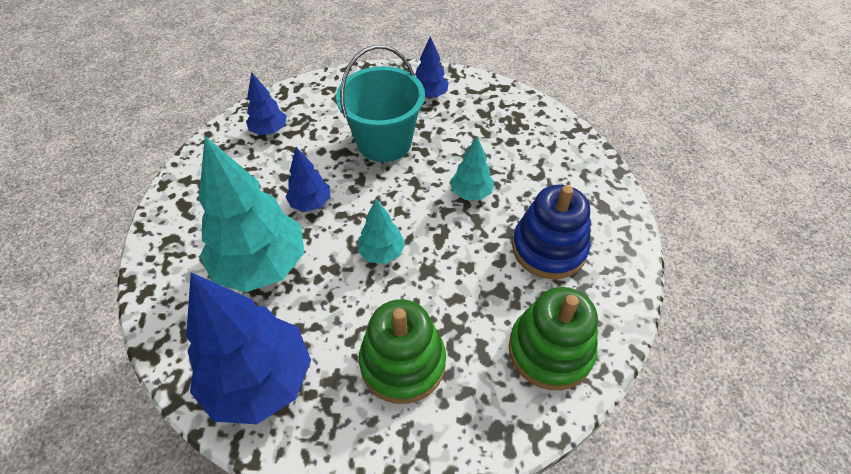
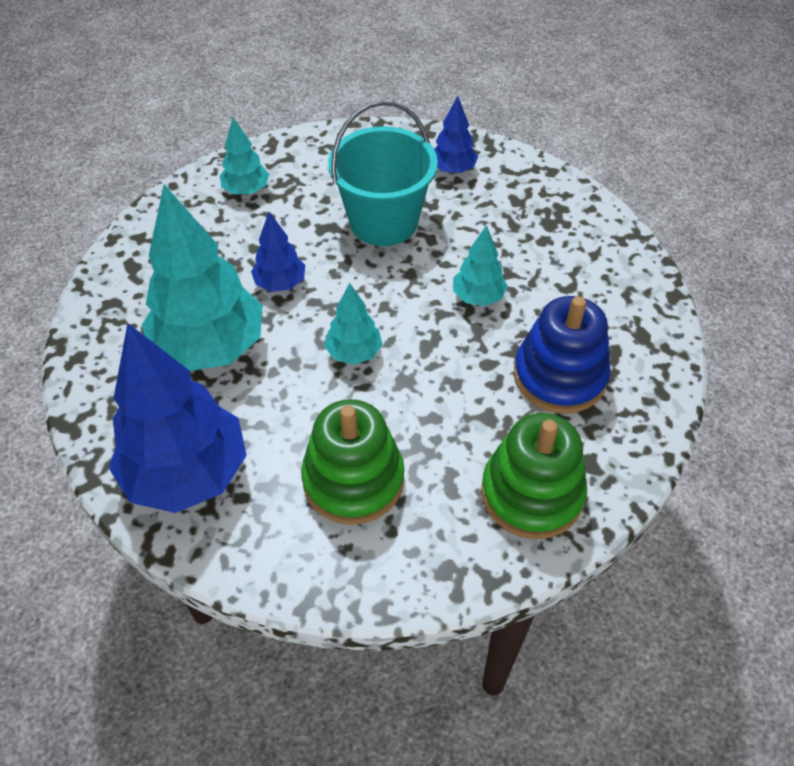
camera: 10 degrees right, 0 degrees up
blue tree [246,72,287,135] -> turquoise tree [220,117,269,195]

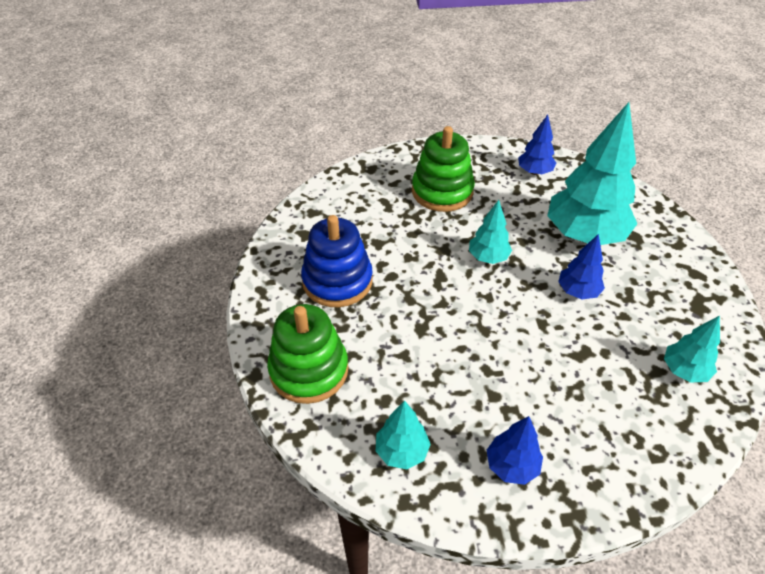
camera: 160 degrees right, 5 degrees down
blue tree [109,323,247,513] -> blue tree [518,114,556,175], size x0.49
turquoise bucket [328,100,438,246] -> none
turquoise tree [453,225,508,306] -> turquoise tree moved to [376,400,431,469]
green stacking toy [481,413,587,539] -> green stacking toy moved to [267,304,348,404]

